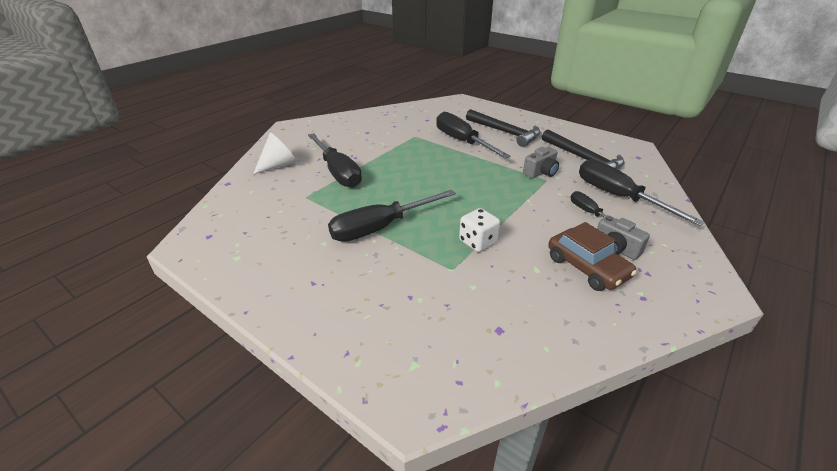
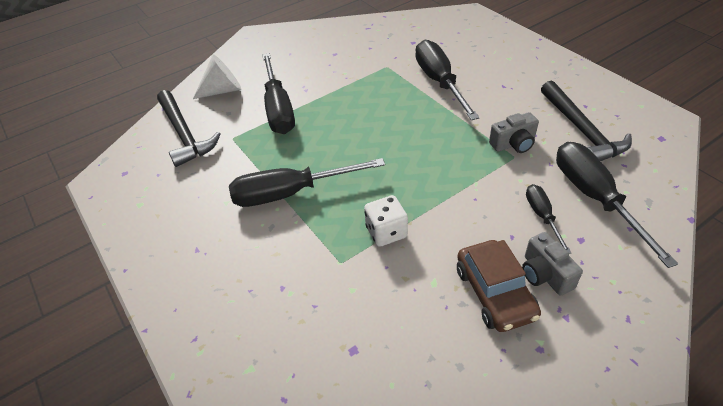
camera: 20 degrees right, 10 degrees up
black hammer [466,109,540,147] -> black hammer moved to [157,90,221,167]

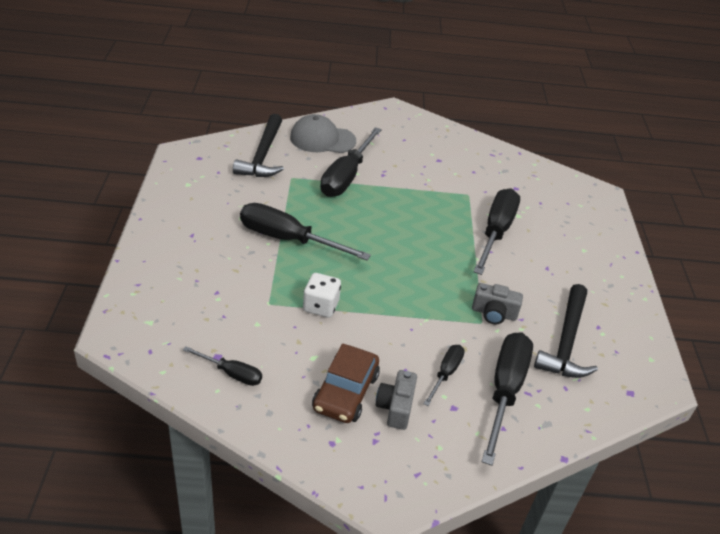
camera: 30 degrees right, 5 degrees down
white cone [193,54,241,99] -> grey cap [290,114,356,153]
none -> black screwdriver [183,346,262,386]

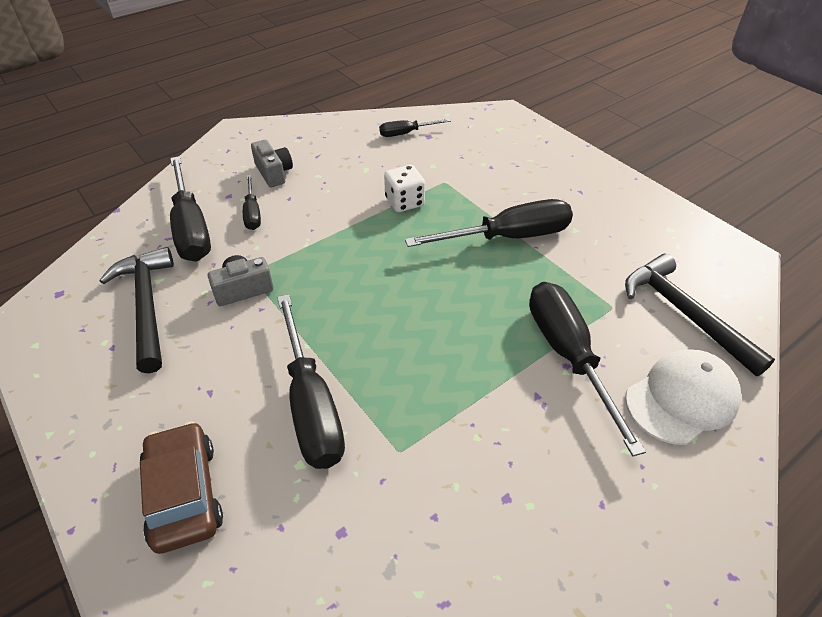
camera: 145 degrees right, 5 degrees up
grey cap [290,114,356,153] -> white cap [625,349,741,445]
brown car [312,343,380,423] -> brown car moved to [140,422,223,554]

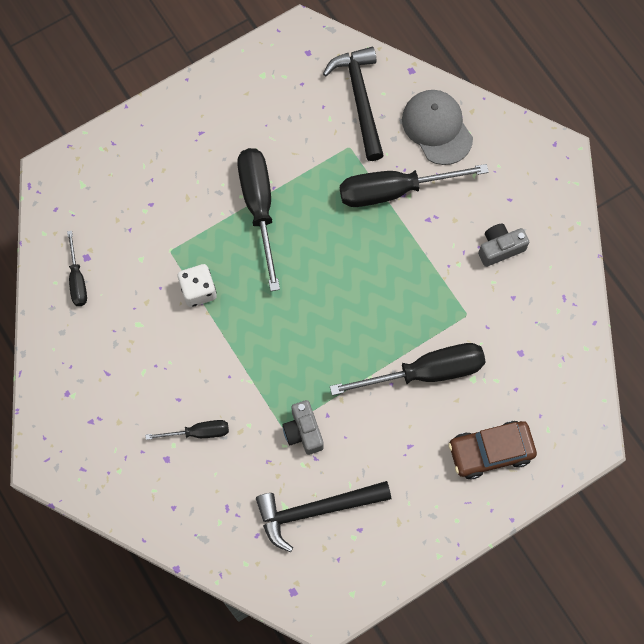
camera: 85 degrees left, 25 degrees up
black screwdriver [170,156,211,262] -> none
grey camera [251,140,293,187] -> grey camera moved to [478,224,529,267]
black hammer [625,254,775,376] -> black hammer turned 105 degrees clockwise [323,47,384,161]
white cap [625,349,741,445] -> grey cap [402,90,473,165]

